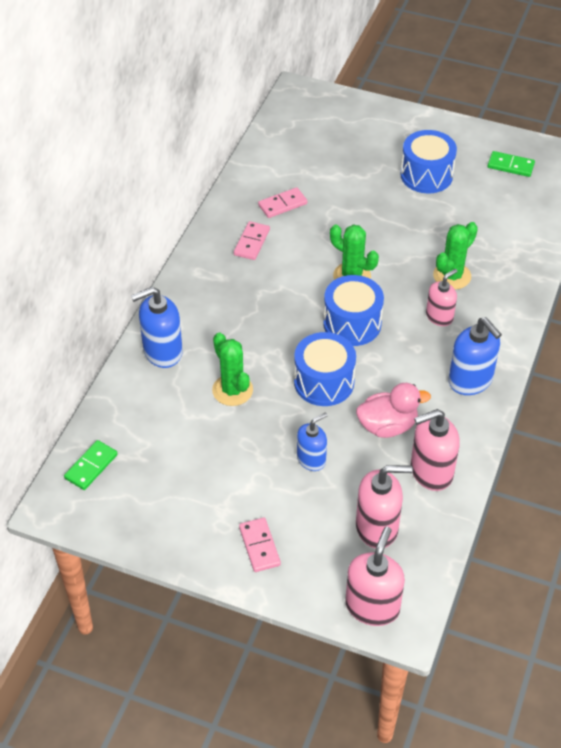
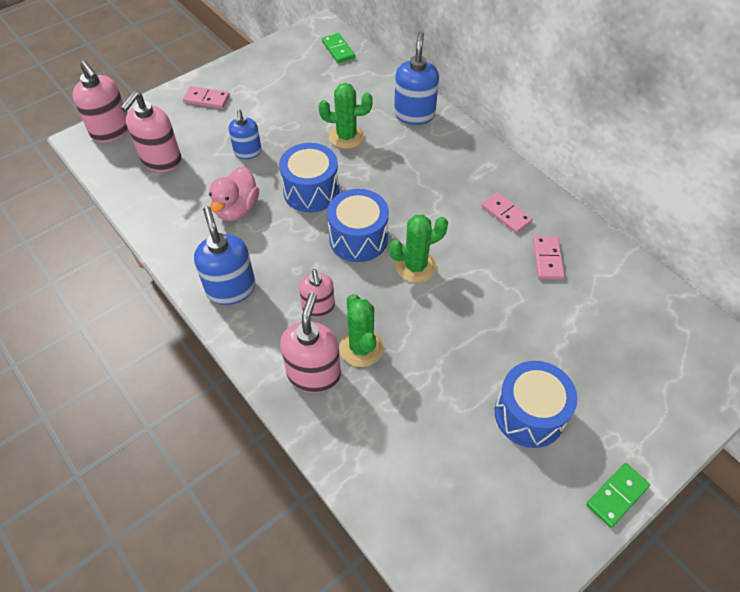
camera: 120 degrees right, 5 degrees up
pink soap dispenser [411,409,460,491] -> pink soap dispenser moved to [280,293,341,393]
blue soap dispenser [448,317,502,395] -> blue soap dispenser turned 75 degrees clockwise [194,206,256,305]
green domino [488,151,535,177] -> green domino moved to [586,463,650,528]

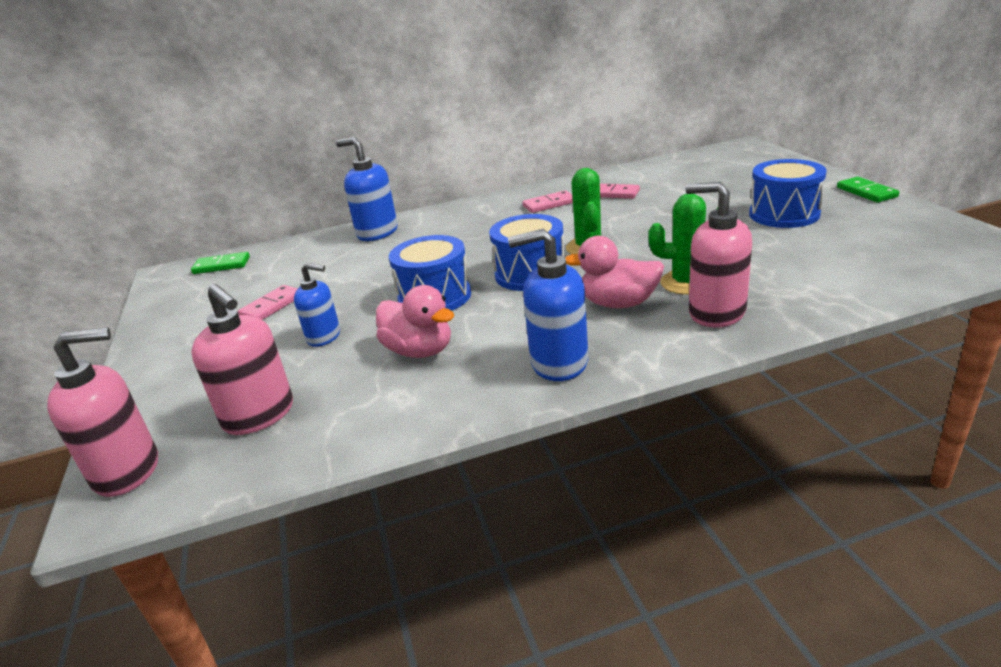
camera: 65 degrees left, 25 degrees down
pink domino [183,86,230,109] -> pink domino moved to [238,285,298,320]
pink soap dispenser [299,269,335,317] -> pink duck [565,236,664,308]
green cactus [319,83,373,149] -> none

